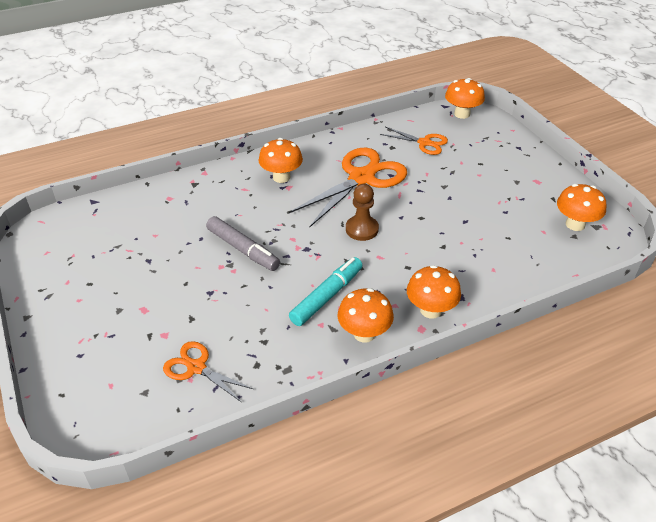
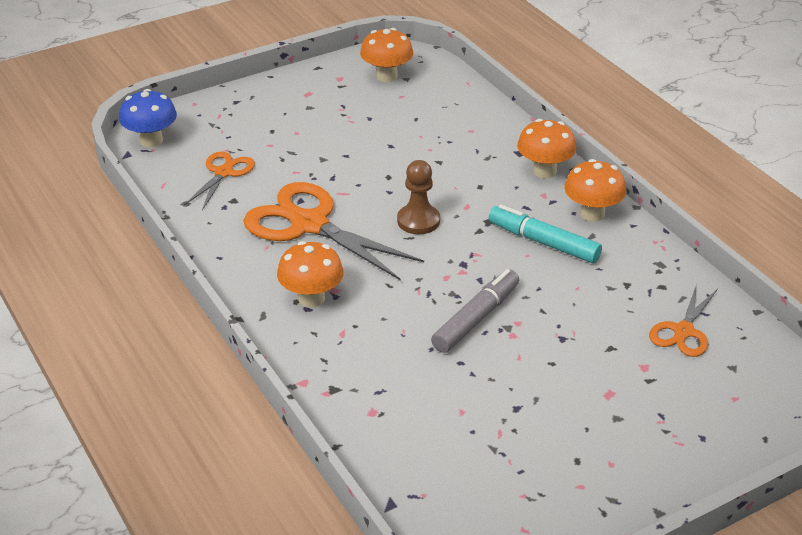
camera: 95 degrees left, 5 degrees down
orange mushroom [445,78,485,119] -> blue mushroom [119,89,177,147]

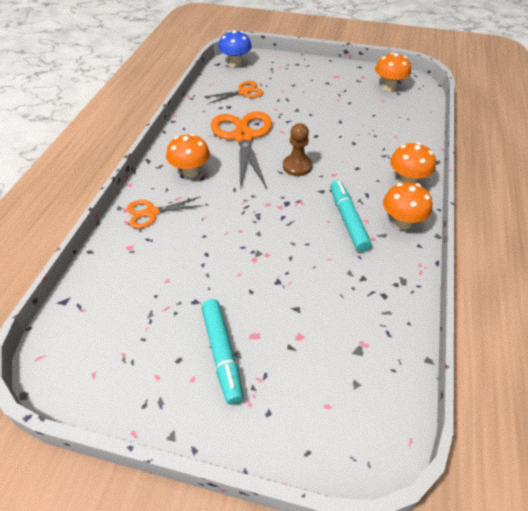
camera: 45 degrees right, 10 degrees up
grey marker [431,269,519,353] -> none
orange scissors [649,284,718,357] -> orange scissors moved to [127,197,203,229]
none -> turquoise marker [201,299,244,405]

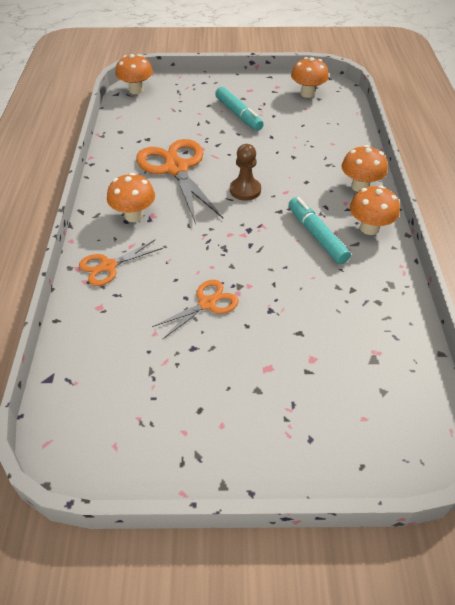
camera: 15 degrees left, 0 degrees up
turquoise marker [201,299,244,405] -> turquoise marker moved to [215,87,264,131]
orange scissors [204,81,263,104] -> orange scissors moved to [152,280,239,339]
blue mushroom [218,30,252,67] -> orange mushroom [116,54,153,94]

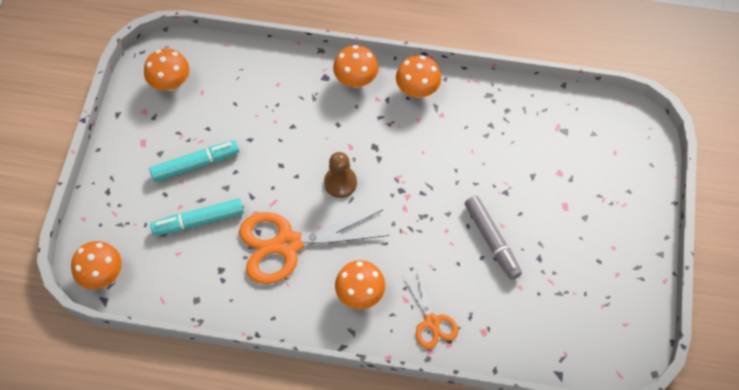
camera: 80 degrees left, 15 degrees up
orange scissors [152,280,239,339] -> grey marker [465,196,522,280]
turquoise marker [289,197,351,264] -> turquoise marker moved to [150,199,244,236]

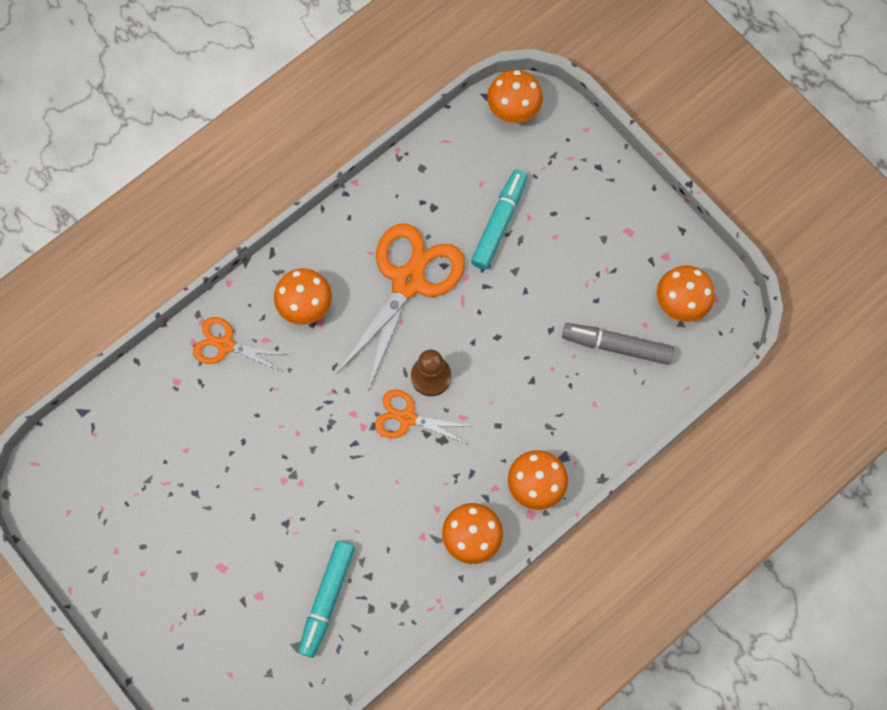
camera: 130 degrees right, 10 degrees up
turquoise marker [149,141,239,182] -> turquoise marker moved to [298,541,355,658]
grey marker [465,196,522,280] -> grey marker moved to [562,323,674,365]
none -> orange scissors [375,389,469,444]

